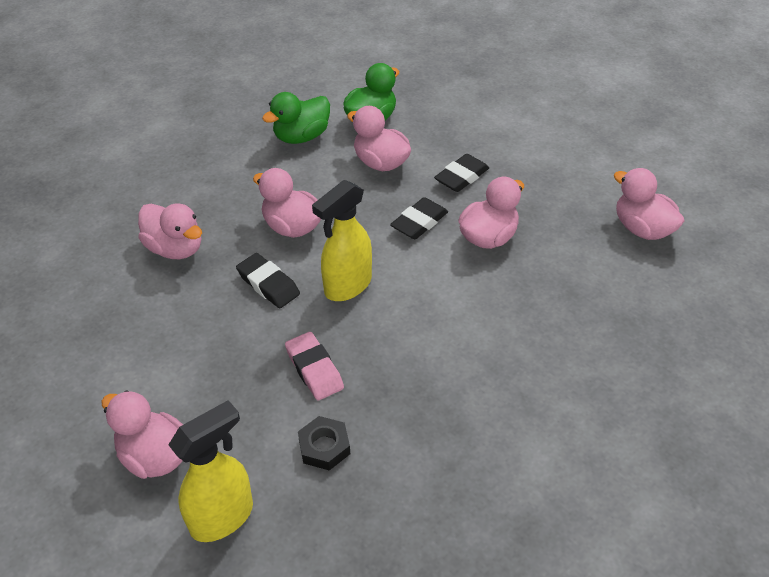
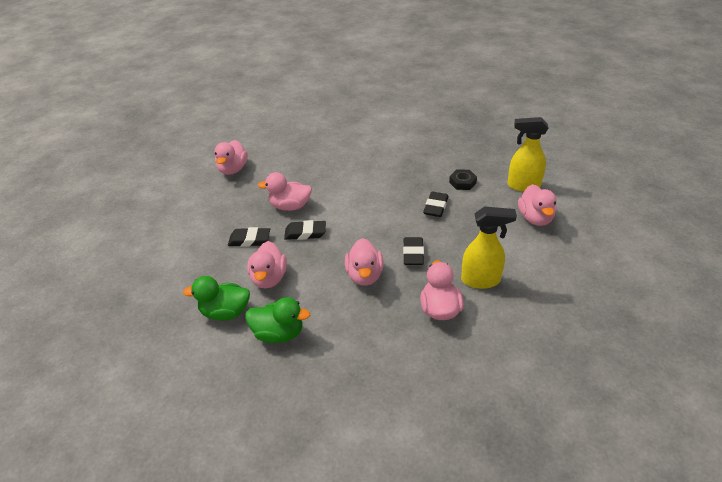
camera: 130 degrees left, 5 degrees down
pink eraser [285,332,344,400] -> black eraser [423,192,448,217]
yellow spray bottle [312,180,372,301] -> yellow spray bottle moved to [461,207,517,289]

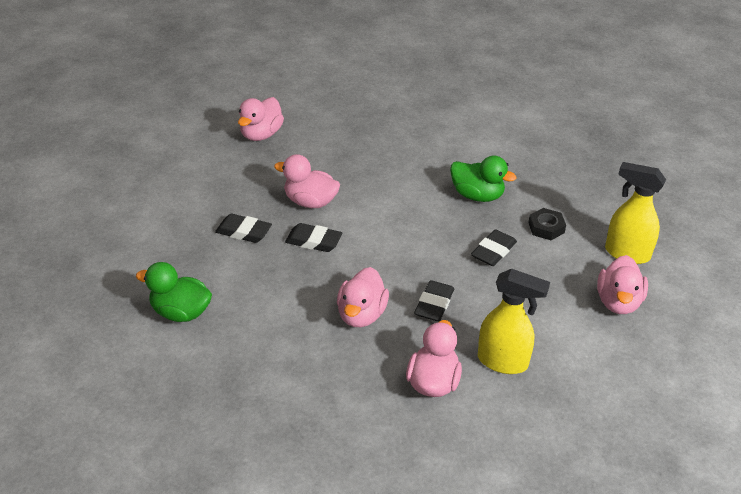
camera: 15 degrees right, 0 degrees up
green duck [245,297,310,343] -> green duck moved to [450,155,517,202]
pink duck [247,241,287,288] -> none

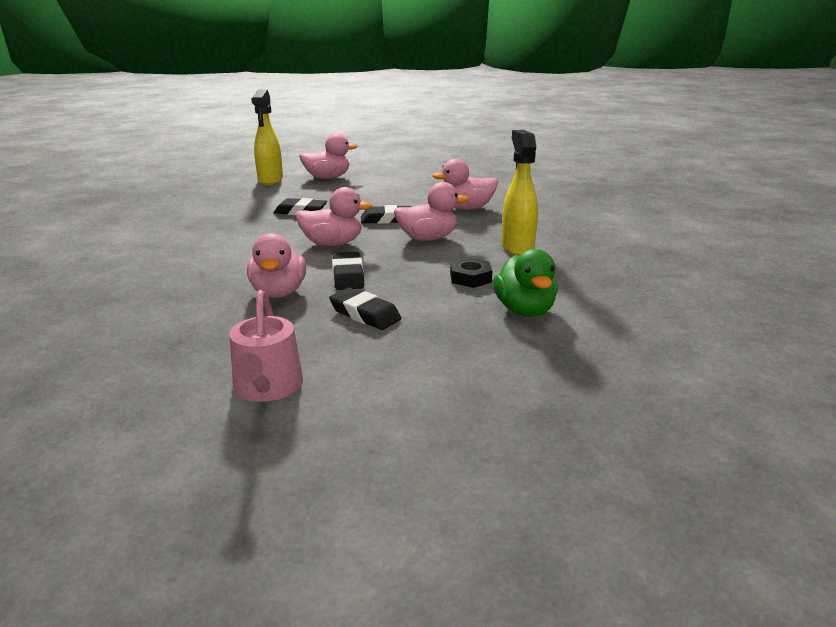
camera: 115 degrees left, 15 degrees down
black eraser [215,214,272,243] -> black eraser turned 45 degrees counterclockwise [329,287,401,330]
pink duck [238,97,284,141] -> pink duck moved to [295,187,373,246]
green duck [450,155,517,202] -> none
yellow spray bottle [478,269,550,374] -> yellow spray bottle moved to [501,130,538,256]
black nut [528,208,566,240] -> black nut moved to [450,257,493,288]
none -> pink watering can [229,290,303,402]

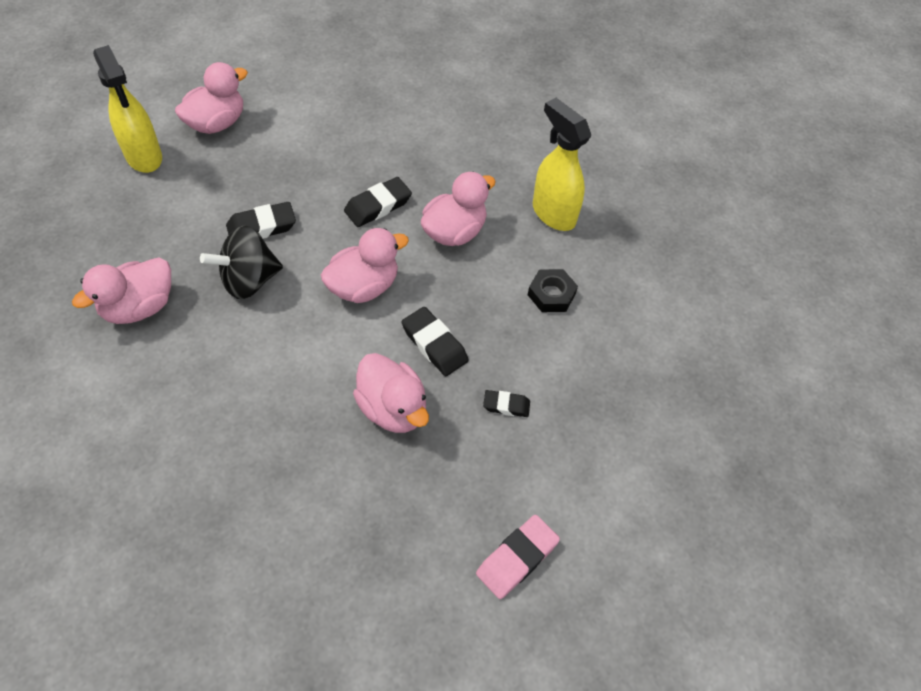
camera: 35 degrees left, 30 degrees up
pink watering can [229,290,303,402] -> pink eraser [476,515,560,599]
black eraser [329,287,401,330] -> black eraser [483,390,530,417], size x0.61
pink duck [432,159,498,210] -> pink duck moved to [72,257,171,324]
green duck [493,249,558,317] -> none
none -> black spinning top [200,226,283,299]

